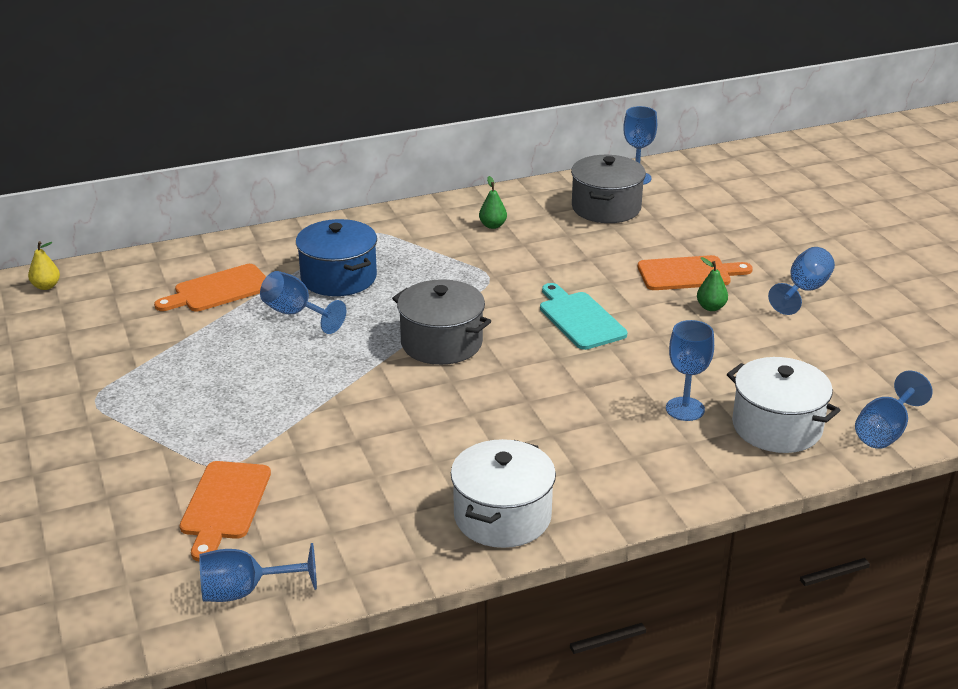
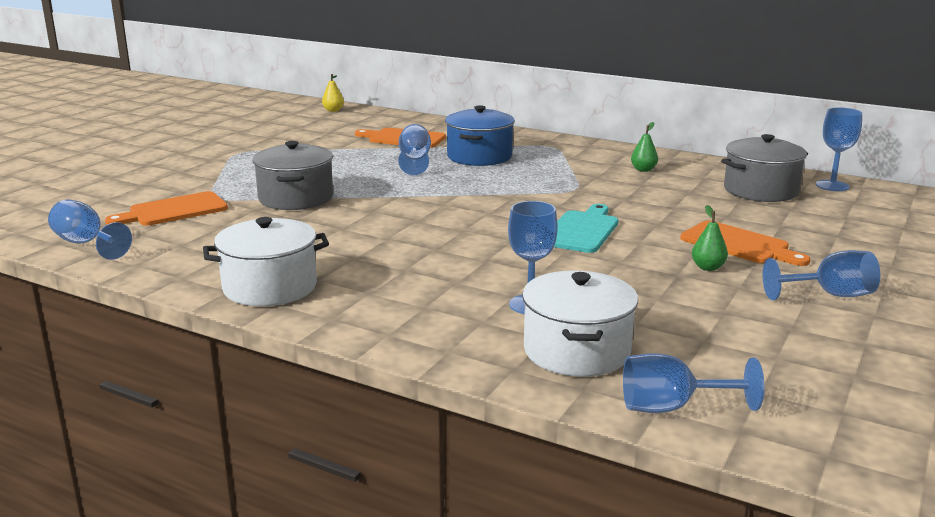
camera: 50 degrees right, 10 degrees down
grey pot [392,279,491,365] -> grey pot moved to [252,141,333,210]

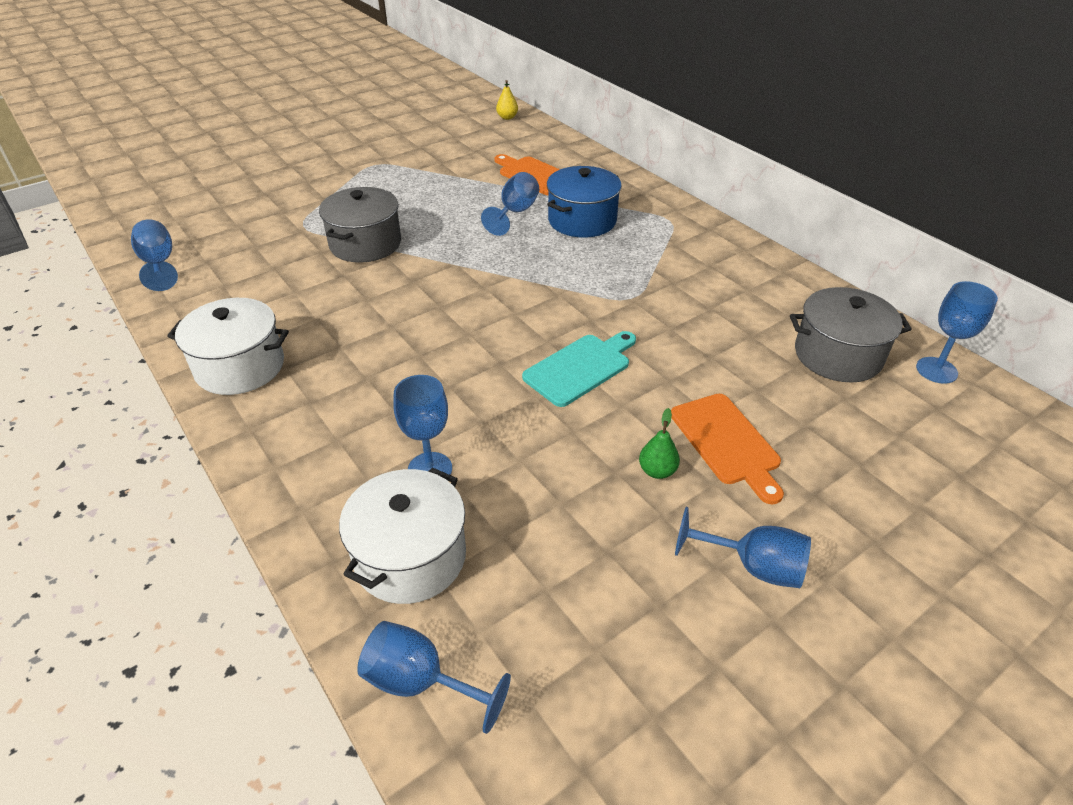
camera: 25 degrees right, 20 degrees up
orange cutting board [105,191,228,226] -> none
green pear [631,122,658,172] -> none

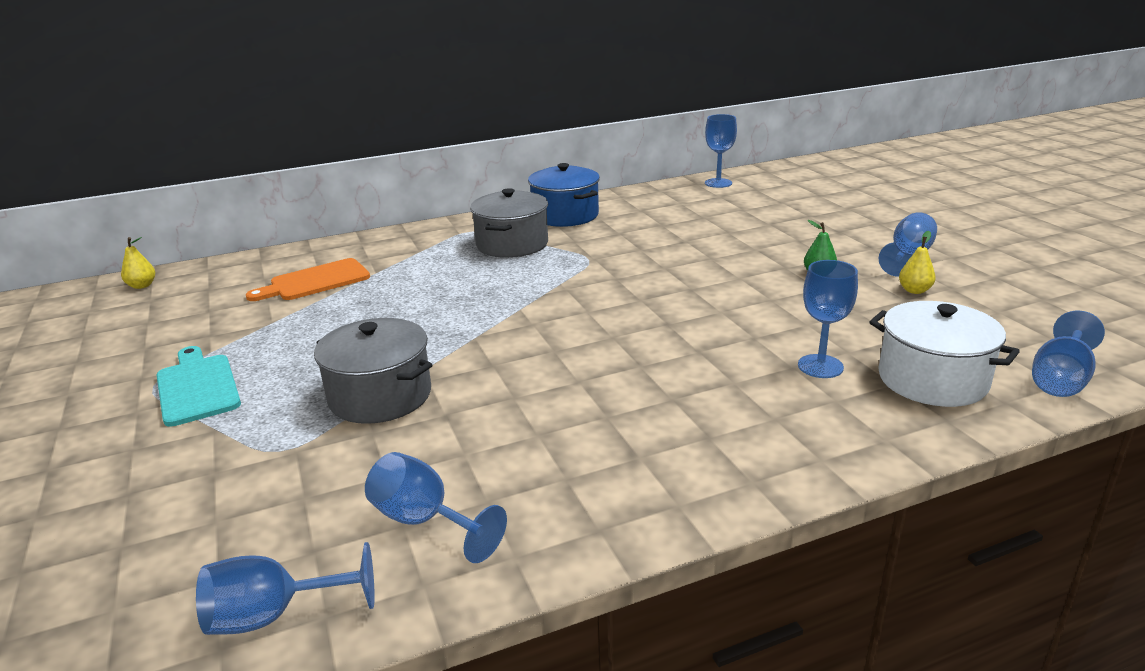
camera: 75 degrees left, 15 degrees down
white pot [167,298,289,395] -> none
blue goblet [481,172,539,236] -> blue goblet moved to [365,452,507,563]
turquoise cutting board [522,331,636,407] -> turquoise cutting board moved to [157,346,241,427]
blue pot [547,166,622,238] -> blue pot moved to [528,163,600,227]
orange cutting board [671,394,784,504] -> none
grey pot [790,287,912,383] -> grey pot moved to [470,188,548,258]
none -> yellow pear [899,231,936,294]

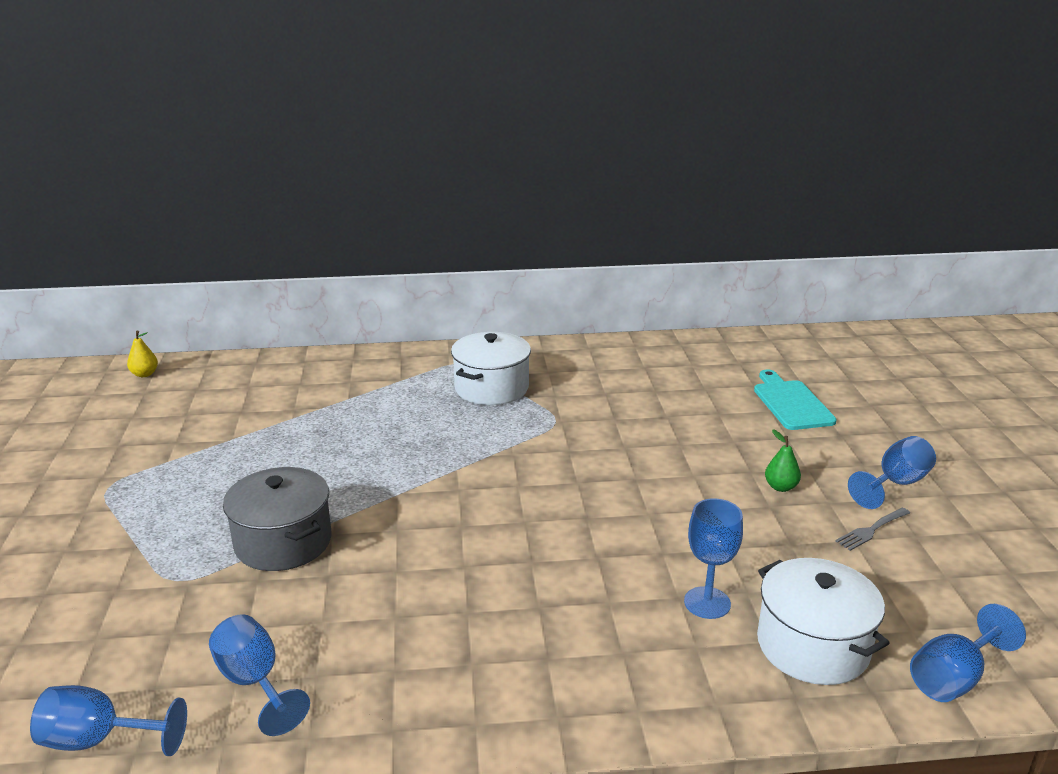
camera: 15 degrees right, 0 degrees up
turquoise cutting board [157,346,241,427] -> turquoise cutting board moved to [754,370,837,430]
orange cutting board [246,258,370,301] -> none
grey pot [470,188,548,258] -> white pot [451,332,531,405]
blue pot [528,163,600,227] -> none
blue goblet [705,114,737,188] -> none
yellow pear [899,231,936,294] -> grey fork [835,508,910,551]

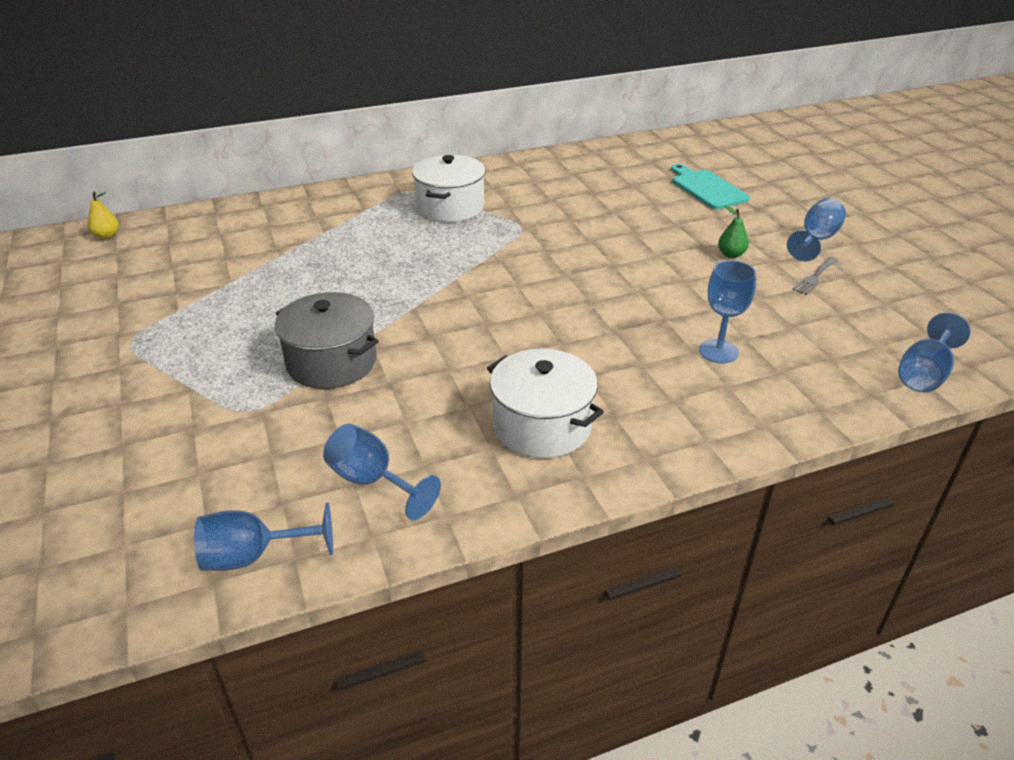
camera: 15 degrees left, 10 degrees up
white pot [757,558,890,685] -> white pot moved to [487,349,604,458]

